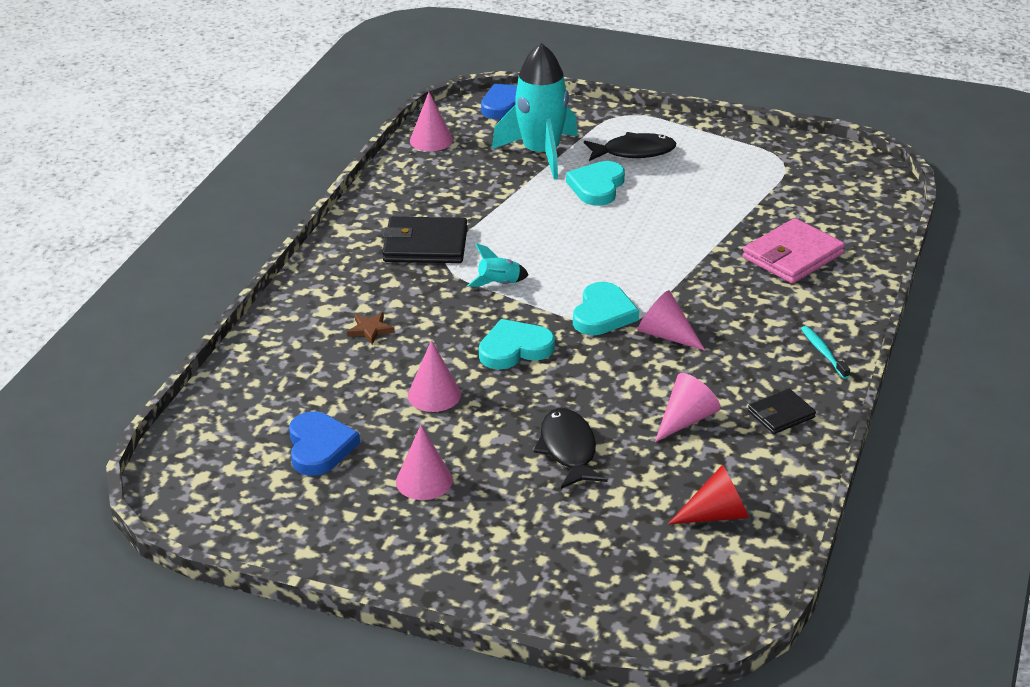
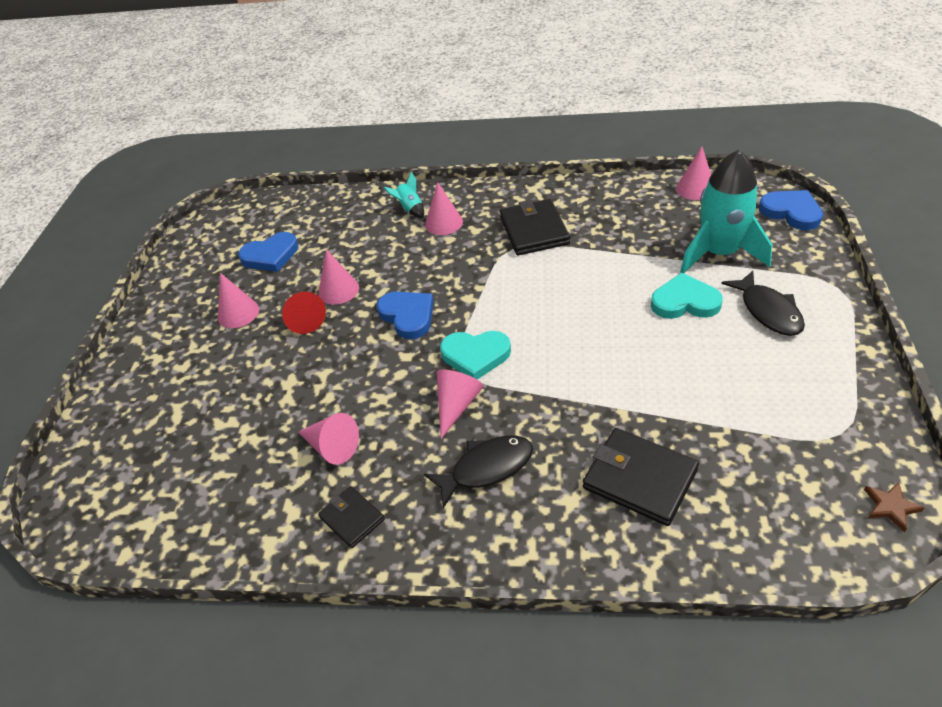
camera: 80 degrees right, 10 degrees up
brown star [347,312,395,344] -> brown star moved to [864,482,925,532]
turquoise rocket [467,243,529,287] -> turquoise rocket moved to [384,172,424,218]
turquoise heart [479,319,555,370] -> blue heart [377,291,434,339]
black fish [534,408,608,489] -> black fish moved to [424,435,533,508]
red cone [668,465,749,524] -> red cone moved to [282,292,326,334]
pink wallet [743,218,845,284] -> black wallet [583,428,699,526]
turquoise toothbrush [801,326,850,379] -> none
none -> pink cone [425,182,463,235]

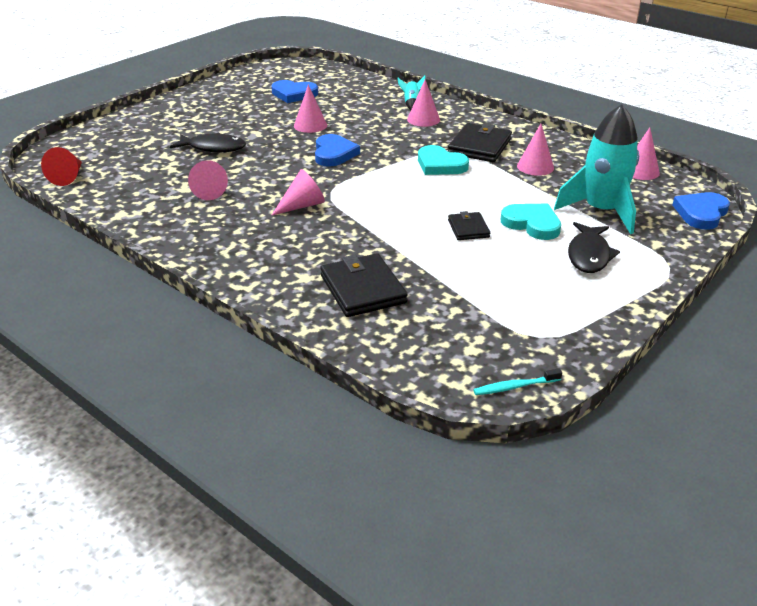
camera: 30 degrees right, 10 degrees down
pink cone [218,273,259,328] -> pink cone moved to [517,124,554,176]
red cone [282,292,326,334] -> red cone moved to [41,147,82,186]
black wallet [318,486,385,548] -> black wallet moved to [448,211,490,240]
black fish [424,435,533,508] -> black fish moved to [170,133,246,152]
turquoise heart [440,331,511,379] -> turquoise heart moved to [418,145,469,175]
blue heart [759,190,823,230] -> blue heart turned 135 degrees counterclockwise [673,192,730,230]
brown star [864,482,925,532] -> turquoise toothbrush [473,368,562,395]

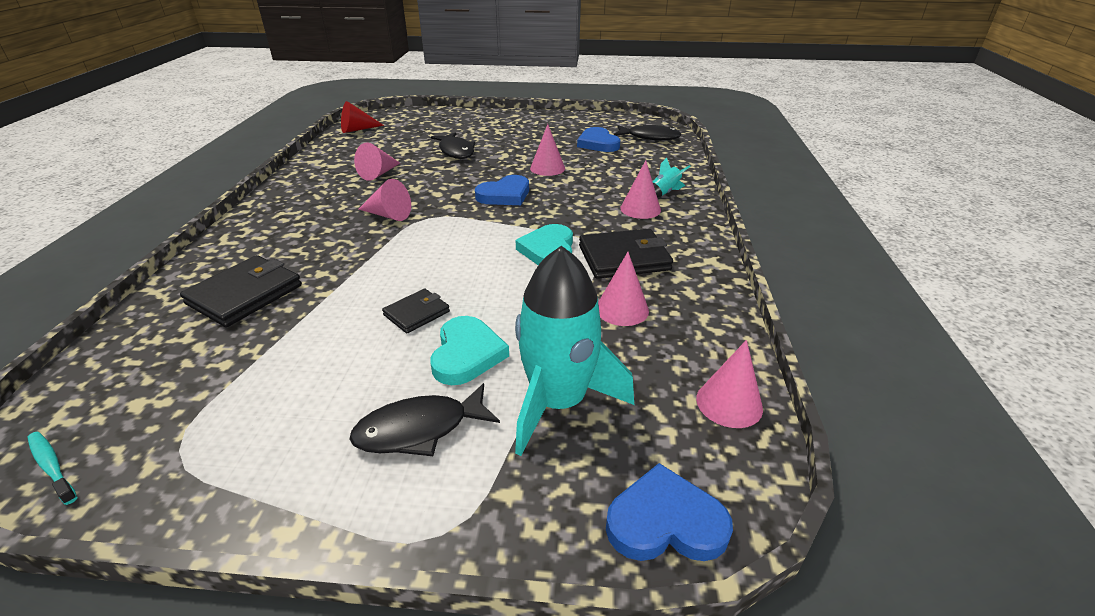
camera: 55 degrees right, 0 degrees up
none -> black fish [614,125,682,140]

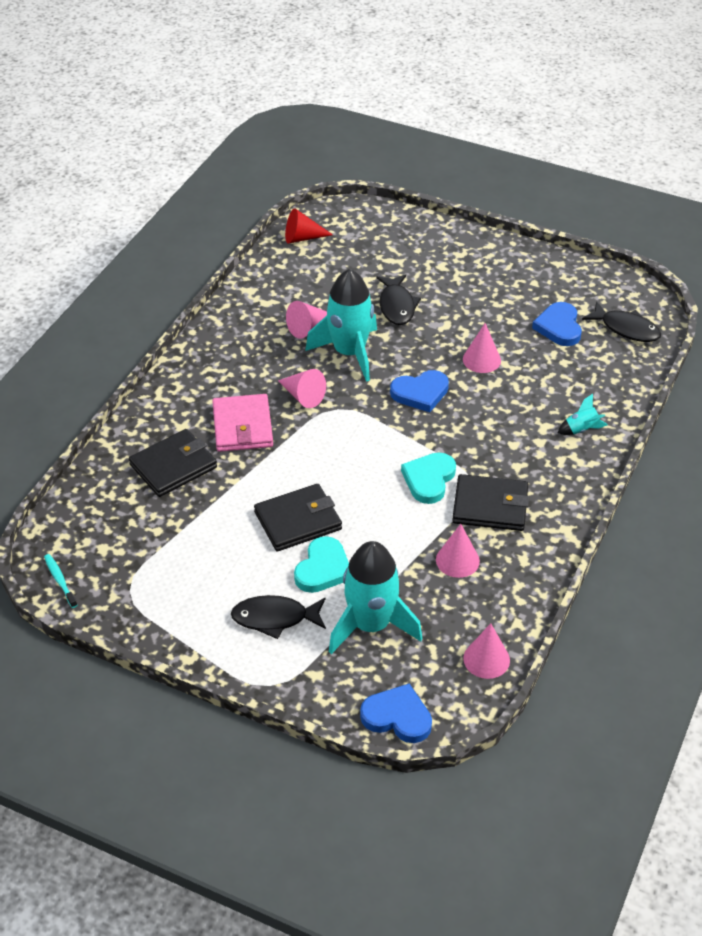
camera: 20 degrees right, 10 degrees up
black wallet [382,289,450,333] -> black wallet [254,484,342,551], size x1.73
pink cone [620,160,661,219] -> none
none -> pink wallet [212,394,273,452]
none -> turquoise rocket [305,269,377,382]

